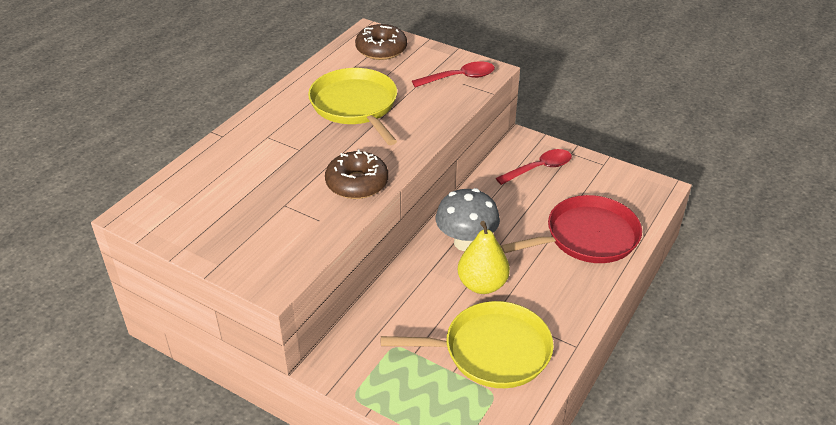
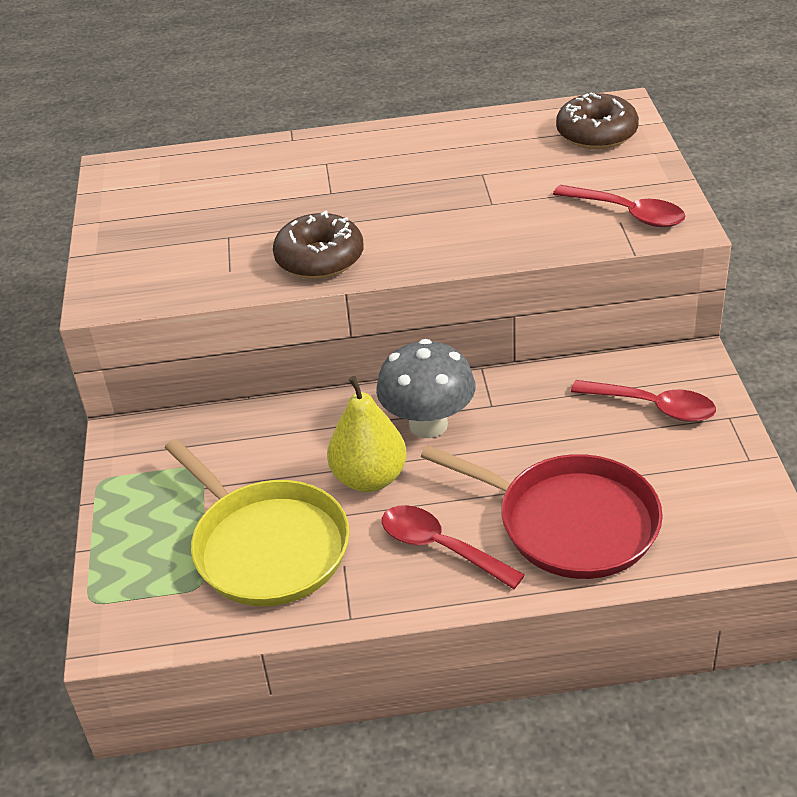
camera: 55 degrees right, 0 degrees up
yellow pan [308,68,397,145] -> none
none -> red spoon [382,505,525,589]

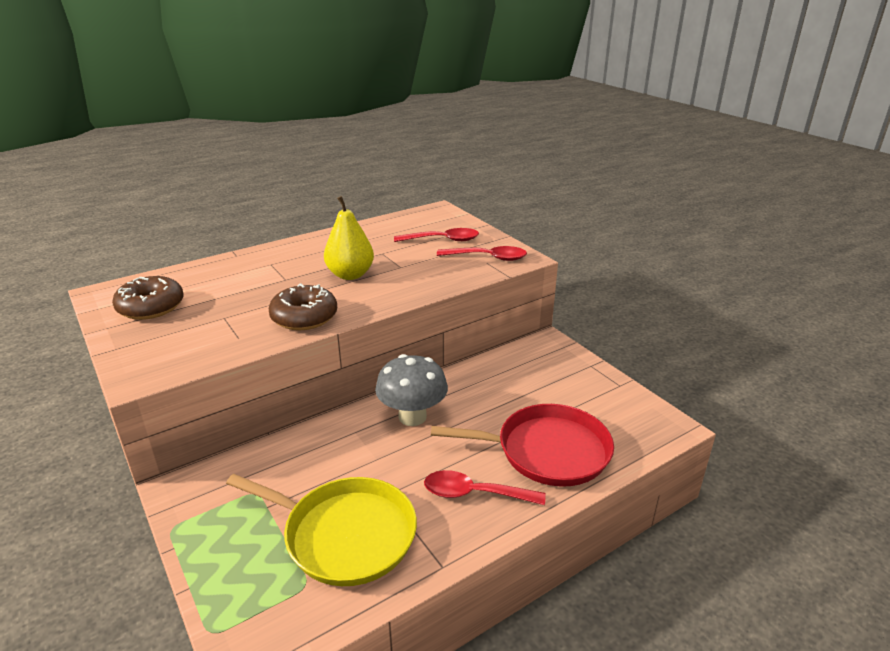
camera: 30 degrees left, 10 degrees down
yellow pear [327,376,407,492] -> yellow pear moved to [324,196,374,280]
brown donut [556,92,639,149] -> brown donut moved to [112,276,183,320]
red spoon [571,380,716,422] -> red spoon moved to [394,228,479,242]

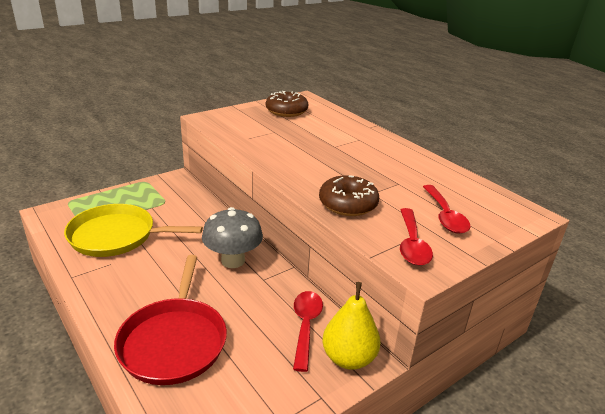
camera: 85 degrees right, 0 degrees up
yellow pan [226,474,417,586] -> yellow pan turned 75 degrees clockwise [64,204,203,257]
brown donut [269,283,337,330] -> brown donut moved to [319,175,379,216]
yellow pear [324,196,374,280] -> yellow pear moved to [323,282,381,370]
red spoon [424,470,546,505] -> red spoon moved to [293,291,323,372]

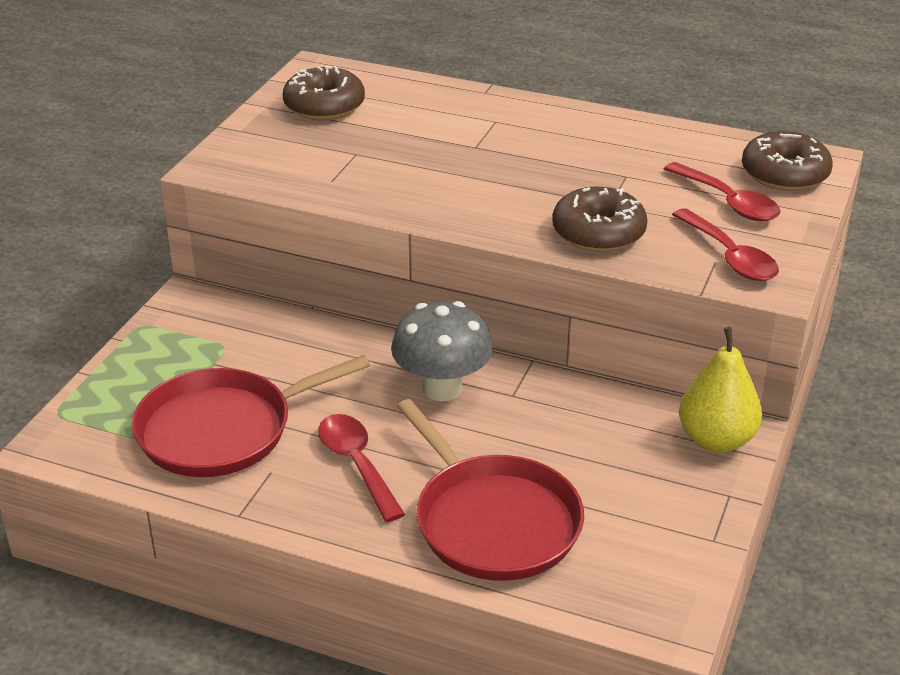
camera: 30 degrees left, 5 degrees up
yellow pan [64,204,203,257] -> red pan [132,355,370,477]
red spoon [293,291,323,372] -> red spoon moved to [318,414,405,522]
none -> brown donut [742,131,833,191]

